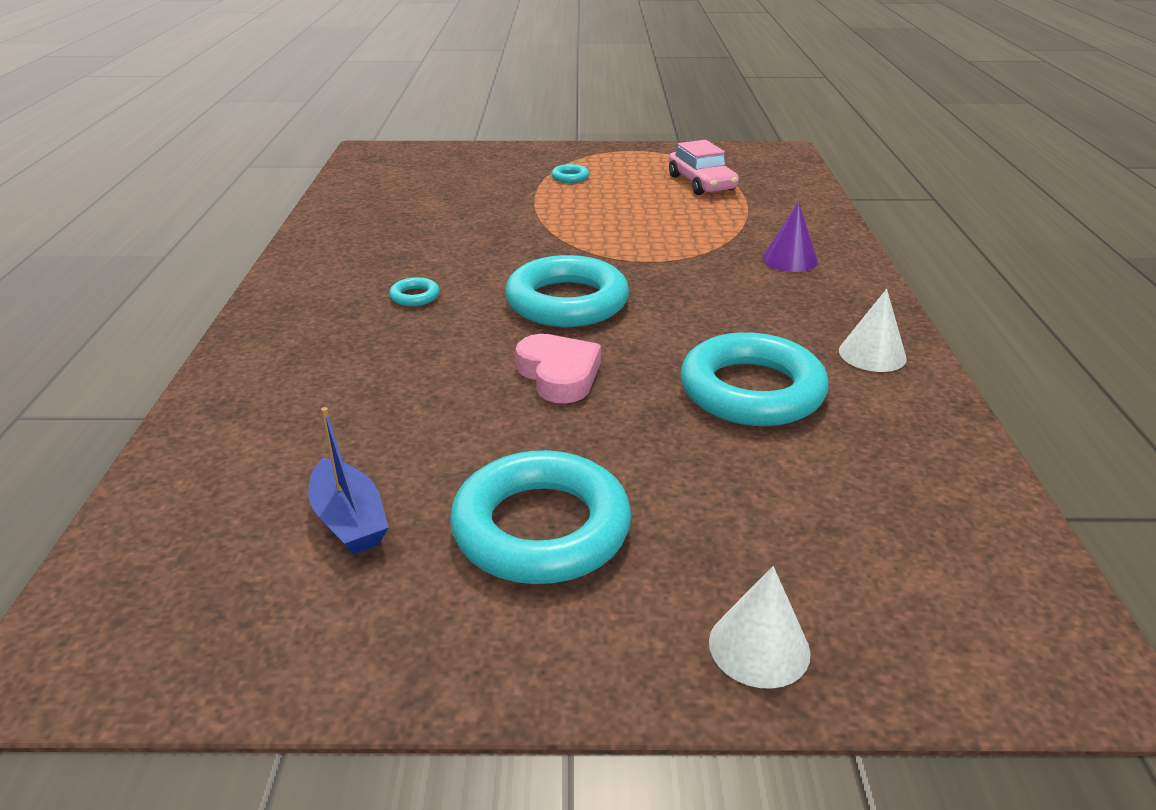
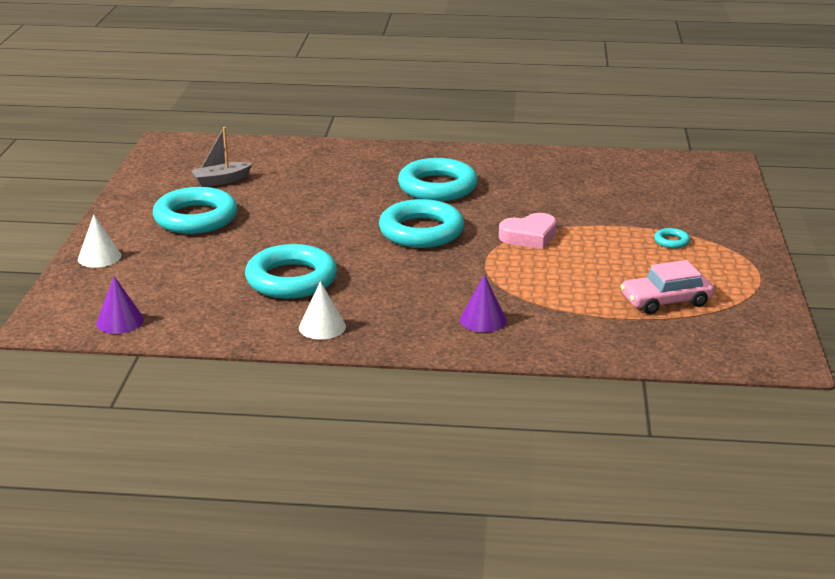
camera: 95 degrees right, 5 degrees down
blue boat [308,407,389,554] -> grey boat [191,127,252,187]
turquoise ring [389,277,440,306] -> turquoise ring [398,158,478,201], size x2.44
pink heart [516,334,601,403] -> pink heart moved to [499,213,557,249]
none -> purple cone [96,276,144,334]

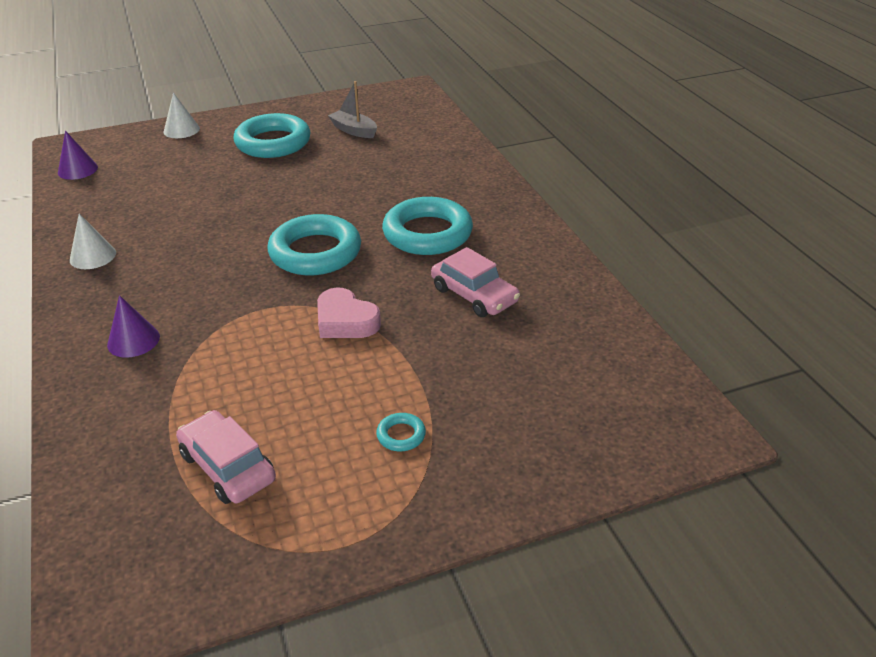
camera: 65 degrees right, 10 degrees up
turquoise ring [245,244,337,299] -> none
none -> pink car [431,247,520,317]

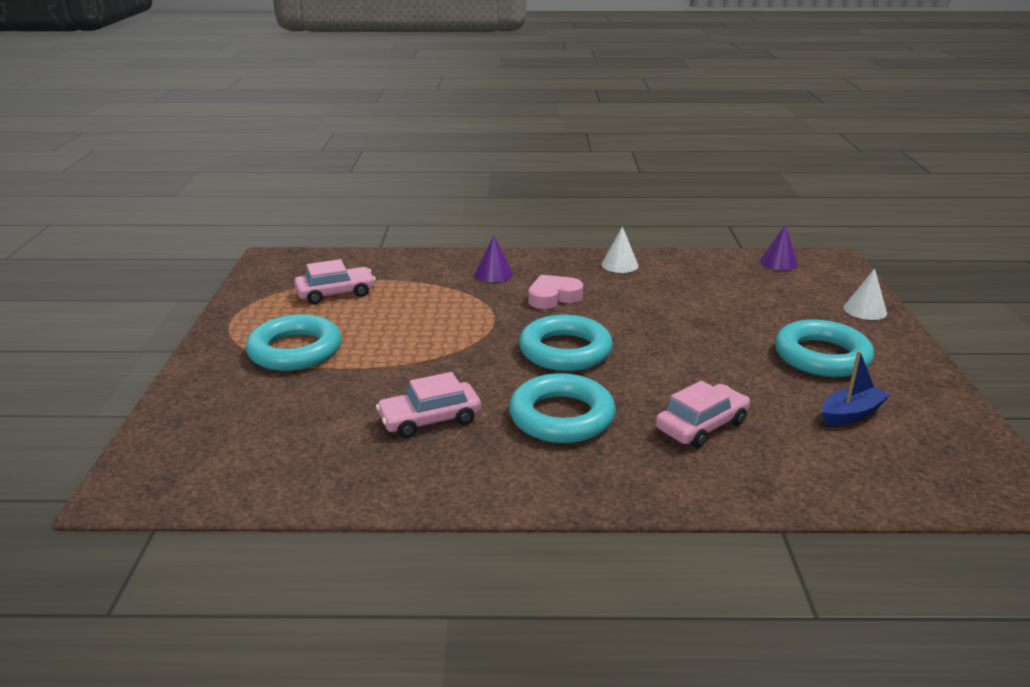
camera: 110 degrees right, 10 degrees down
pink heart [317,287,381,338] -> pink heart moved to [528,275,583,309]
grey boat [328,81,377,138] -> blue boat [822,350,890,425]
turquoise ring [376,413,426,451] -> turquoise ring [246,314,342,371], size x2.44
none -> pink car [656,381,750,448]

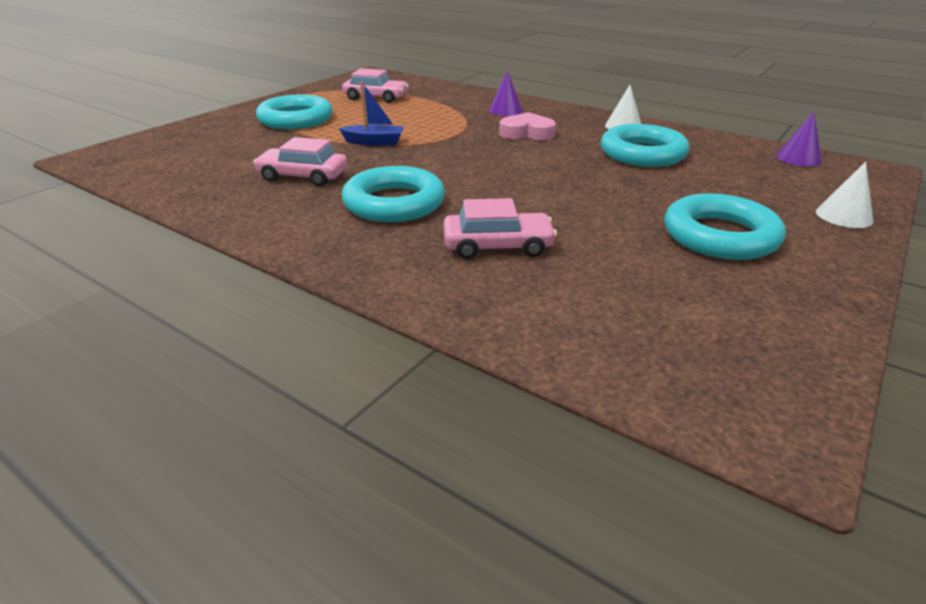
camera: 35 degrees right, 5 degrees up
turquoise ring [519,315,613,371] -> turquoise ring moved to [601,124,690,167]
blue boat [822,350,890,425] -> blue boat moved to [339,82,404,146]

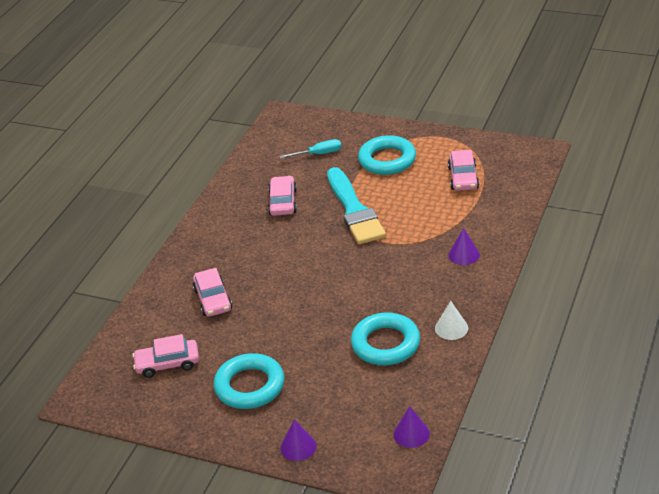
camera: 80 degrees right, 5 degrees up
blue boat [339,82,404,146] -> turquoise brush [327,167,386,244]
turquoise ring [342,166,445,222] -> none
pink heart [499,112,556,140] -> none
white cone [816,162,874,228] -> purple cone [280,420,317,461]
none -> pink car [132,334,199,378]
none -> turquoise screwdriver [280,139,341,159]

